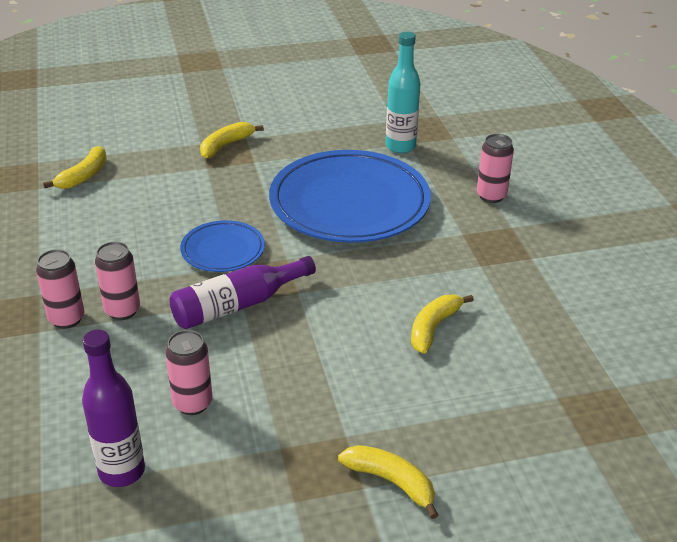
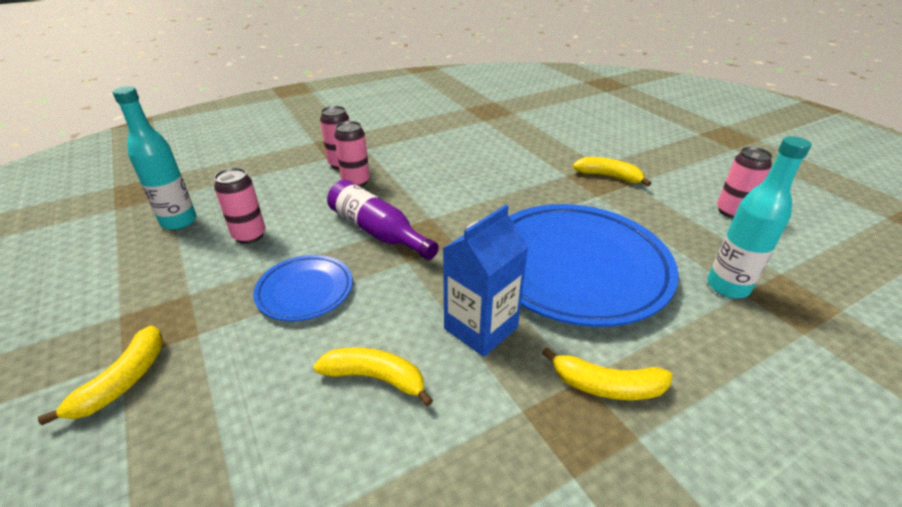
camera: 75 degrees right, 0 degrees up
yellow banana [43,146,107,189] -> yellow banana moved to [542,347,673,400]
purple bottle [82,330,145,487] -> turquoise bottle [113,86,197,230]
blue plate [180,220,265,272] -> blue plate moved to [253,255,353,321]
pink can [477,134,514,203] -> pink can moved to [717,147,773,218]
none -> blue carton [442,204,528,357]

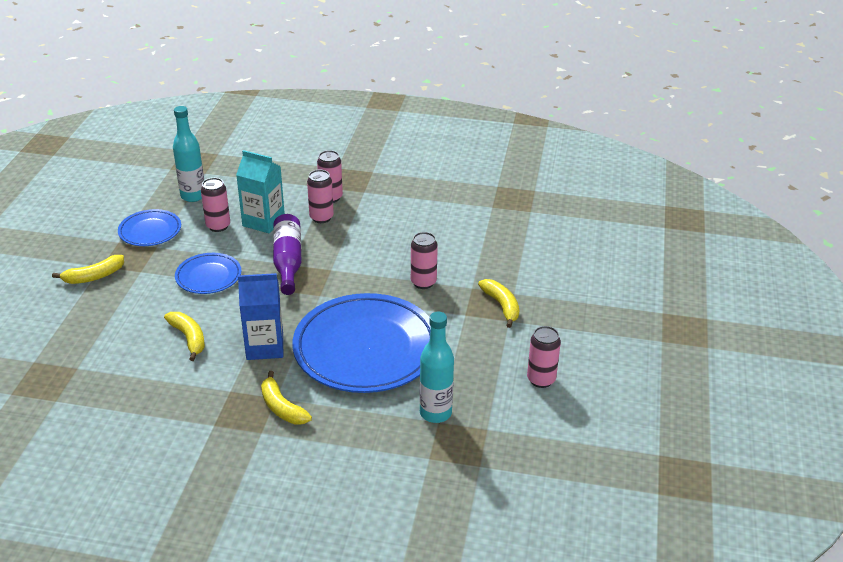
camera: 40 degrees right, 0 degrees up
none -> blue plate [118,209,181,246]
none -> turquoise carton [236,150,285,234]
none -> pink can [411,232,438,289]

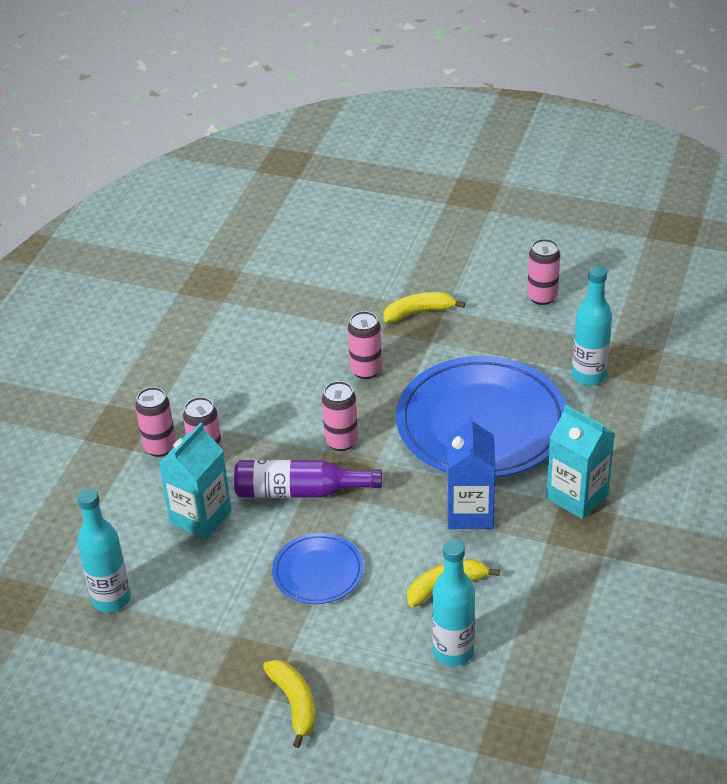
camera: 80 degrees left, 5 degrees up
blue plate [118,209,181,246] -> none
pink can [201,178,230,232] -> pink can moved to [322,381,358,451]
yellow banana [261,371,312,425] -> turquoise carton [546,405,615,519]
none -> turquoise bottle [432,539,475,666]

